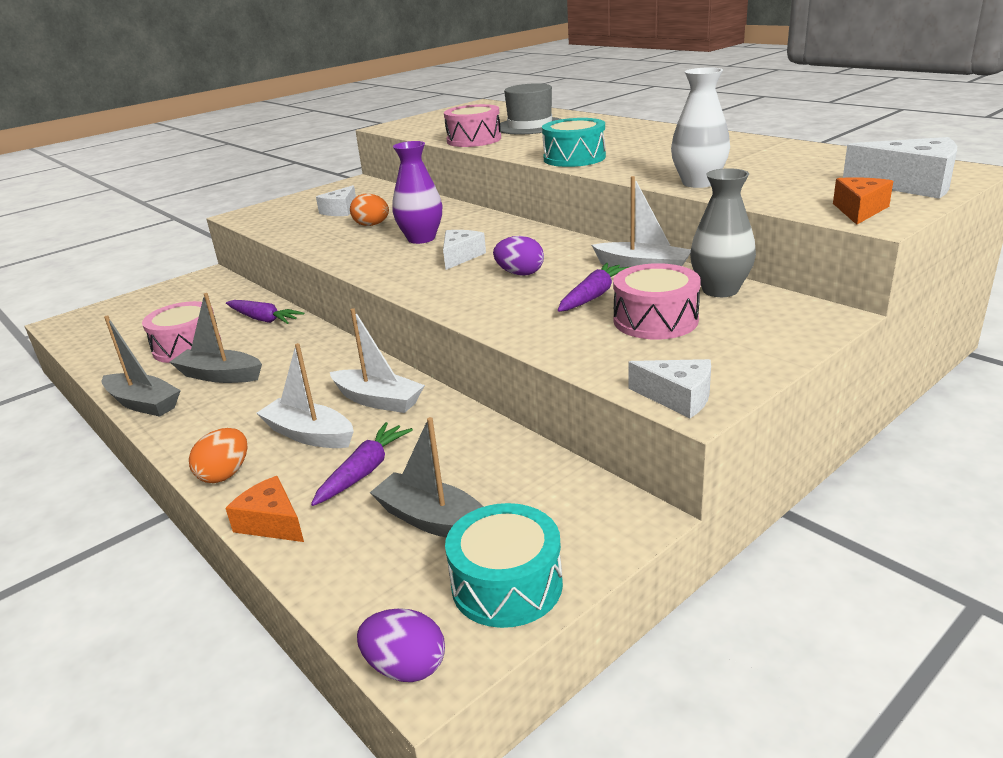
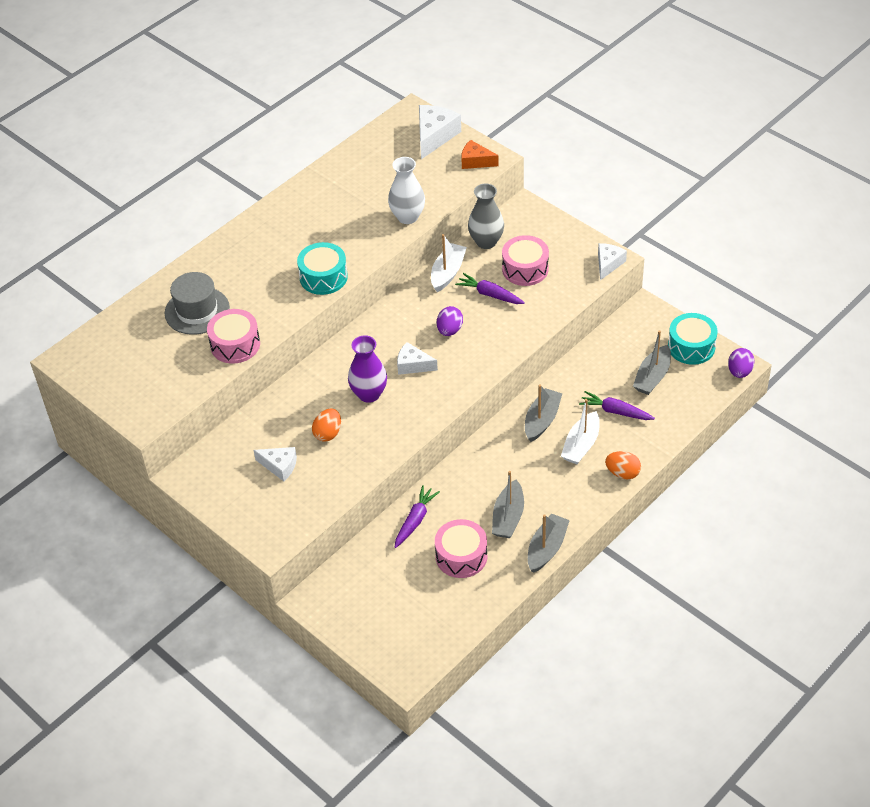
camera: 95 degrees left, 20 degrees up
orange cheese [225,476,304,542] -> none
white boat [330,308,425,413] -> grey boat [525,384,562,442]

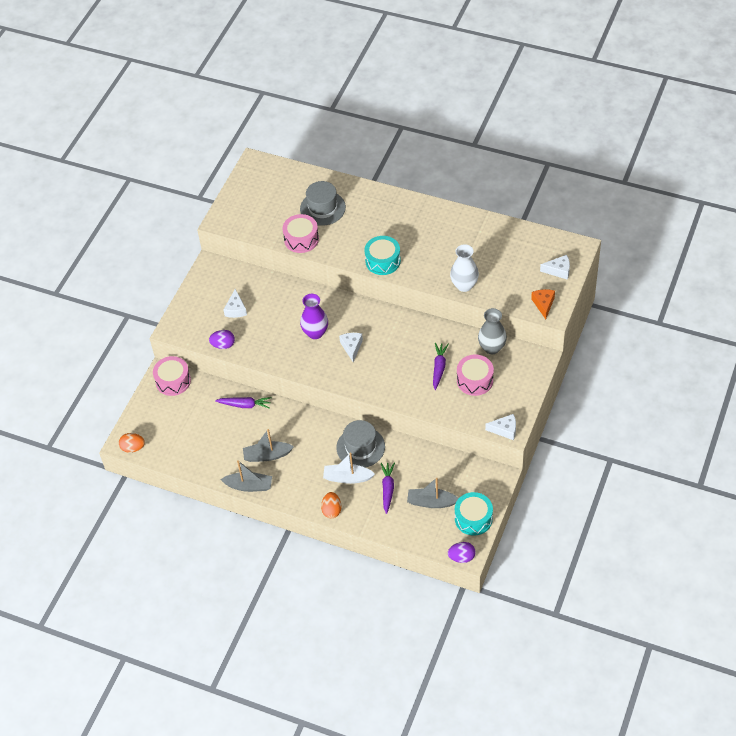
camera: 70 degrees right, 5 degrees up
orange egg [312,408,341,442] -> orange egg moved to [119,433,145,453]
white cheese [419,105,461,159] -> white cheese [540,255,570,280], size x0.64
white boat [431,234,467,292] -> none
pink drum [435,519,487,578] -> pink drum moved to [153,356,191,396]
purple egg [437,306,463,336] -> purple egg moved to [209,330,235,349]
grey boat [525,384,562,442] -> grey hat [336,420,385,467]

